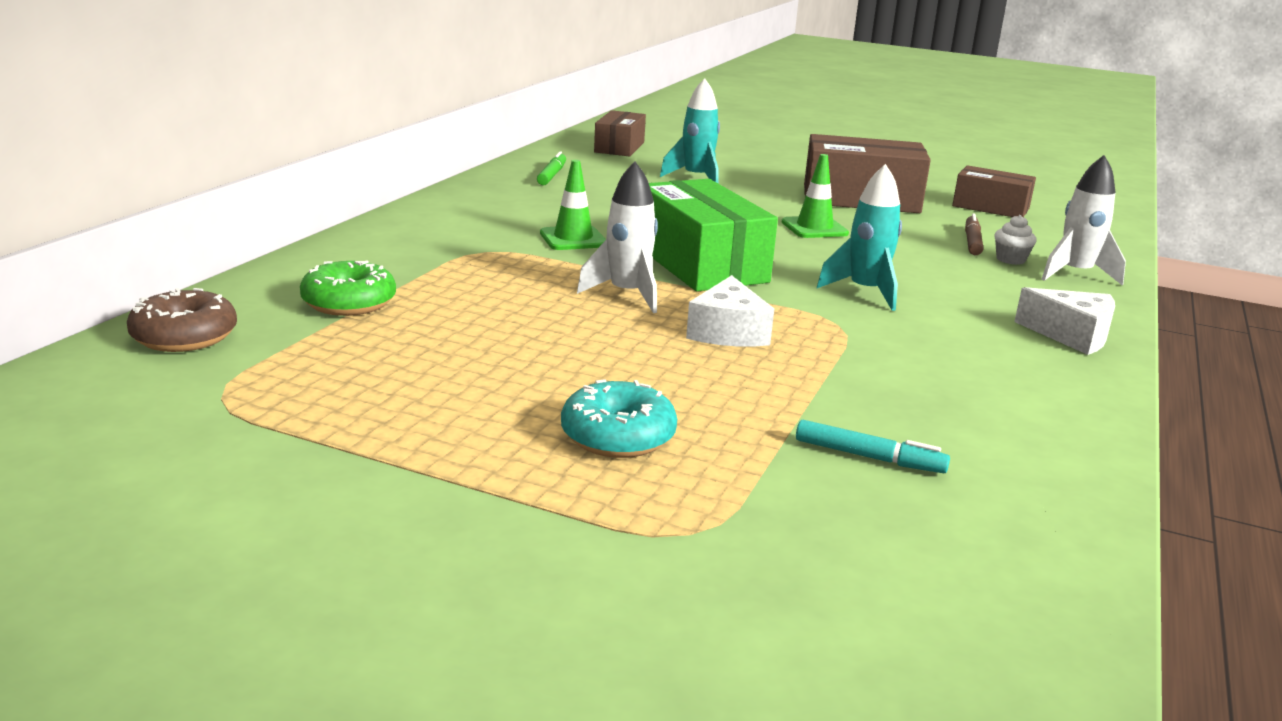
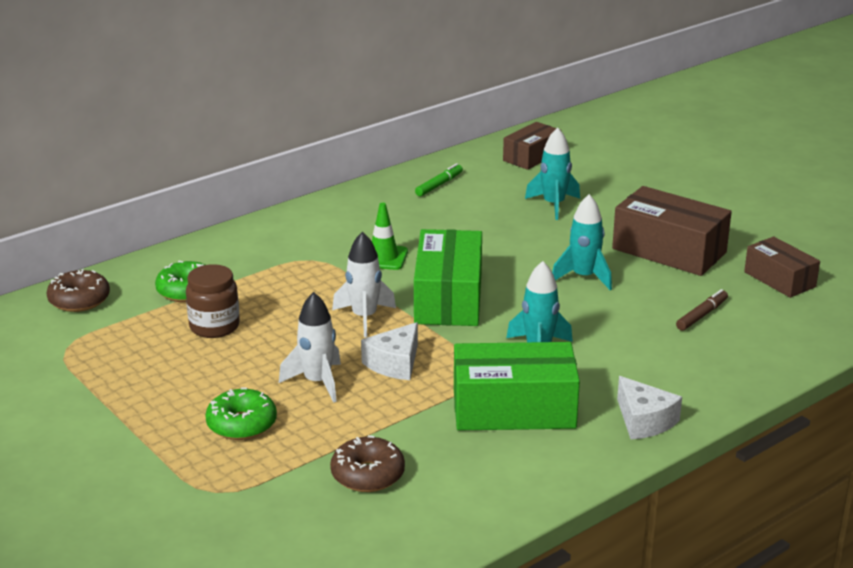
camera: 30 degrees right, 5 degrees up
turquoise donut [561,379,677,458] -> green donut [205,387,277,440]
green traffic cone [782,154,849,238] -> turquoise rocket [552,194,612,290]
turquoise marker [796,420,950,473] -> brown donut [330,435,405,492]
white cupcake [994,215,1037,265] -> none
white rocket [1042,155,1126,286] -> white rocket moved to [279,292,341,403]
none -> brown jar [186,264,240,338]
none -> green box [454,342,580,430]

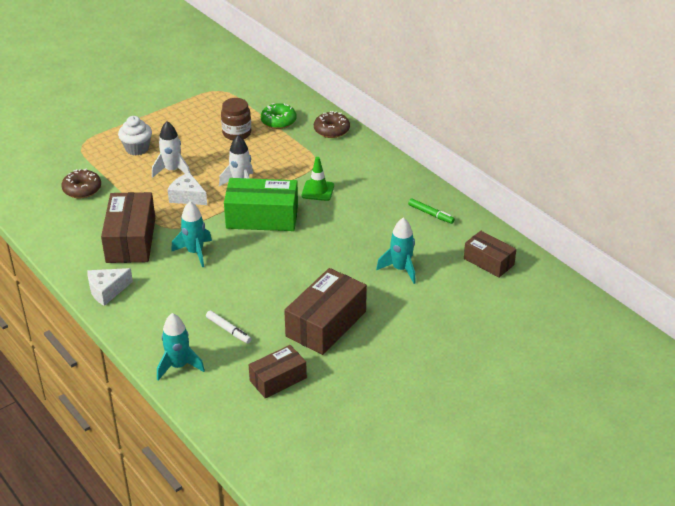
camera: 90 degrees right, 10 degrees up
brown donut [47,269,110,312] -> brown donut moved to [314,111,350,138]
green donut [205,387,277,440] -> white cupcake [118,116,152,156]
green box [454,342,580,430] -> brown box [101,192,155,263]
turquoise rocket [552,194,612,290] -> turquoise rocket moved to [157,313,205,380]
brown marker [676,289,728,331] -> white marker [206,310,251,344]

